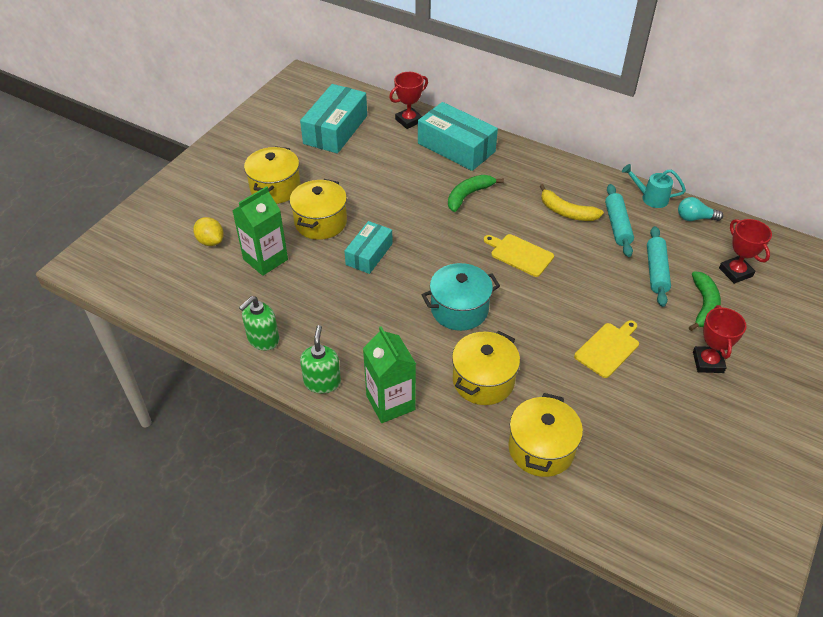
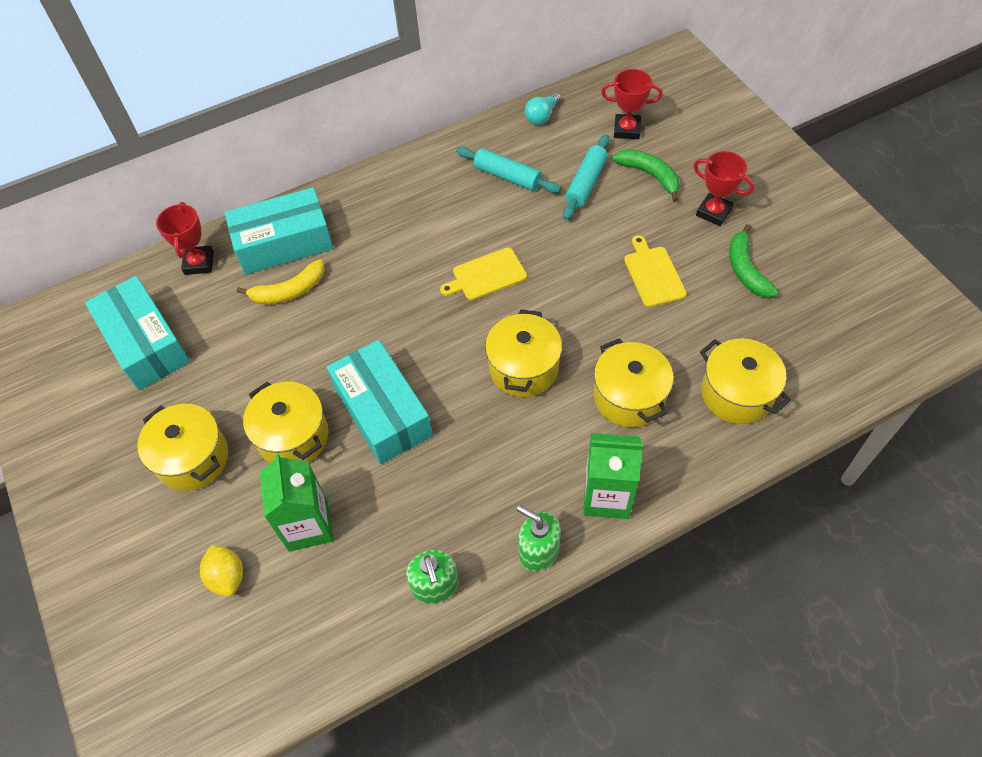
camera: 55 degrees left, 10 degrees up
yellow lemon [193,217,224,246] -> yellow lemon turned 75 degrees clockwise [200,545,243,596]
turquoise box [344,221,393,274] -> turquoise box [327,340,433,464], size x1.63
turquoise pot [421,263,500,331] -> yellow pot [485,309,562,397]
green banana [448,175,504,212] -> green banana moved to [729,224,778,298]
yellow banana [540,184,604,221] -> yellow banana moved to [237,259,325,304]
turquoise watering can [622,164,686,208] -> none
turquoise rolling pin [647,226,671,307] -> turquoise rolling pin turned 75 degrees clockwise [563,135,609,220]

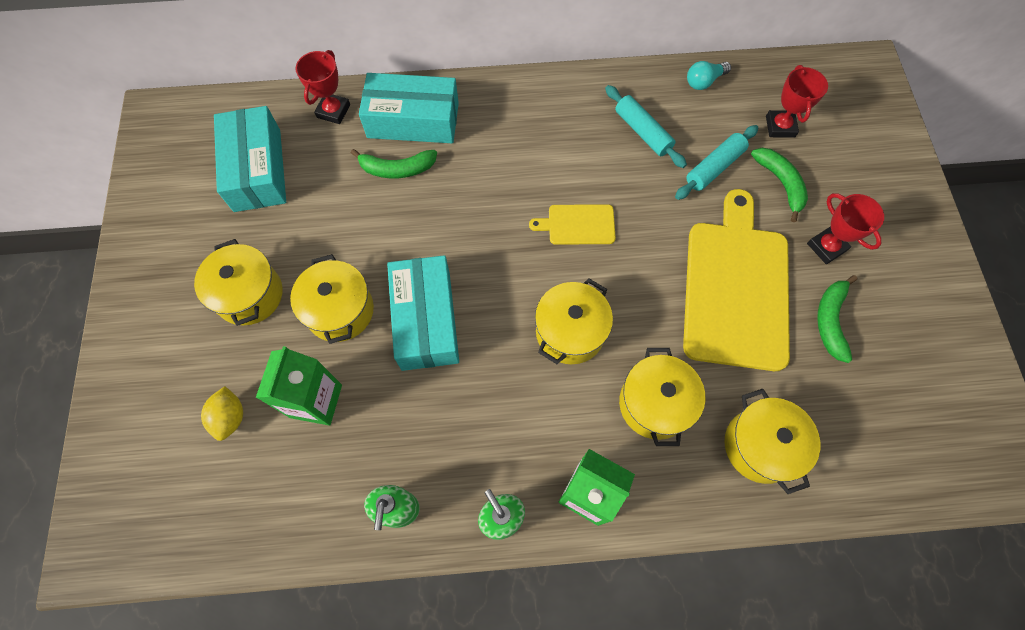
camera: 20 degrees right, 10 degrees up
yellow banana [237,259,325,304] -> green banana [351,149,437,178]
red trophy [601,69,662,139] -> red trophy turned 60 degrees clockwise [766,65,828,138]
yellow cutting board [624,235,687,307] -> yellow cutting board [683,189,790,371], size x2.19

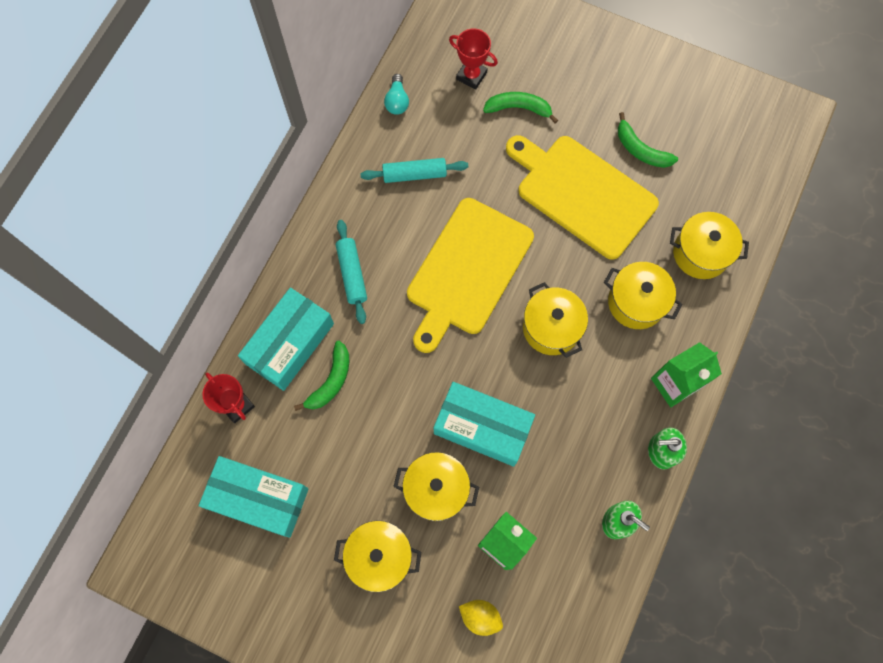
camera: 60 degrees left, 5 degrees up
yellow cutting board [529,204,616,245] -> yellow cutting board [407,198,534,353], size x2.19
turquoise rolling pin [675,125,758,200] -> turquoise rolling pin moved to [336,220,367,324]
red trophy [807,193,884,264] -> none

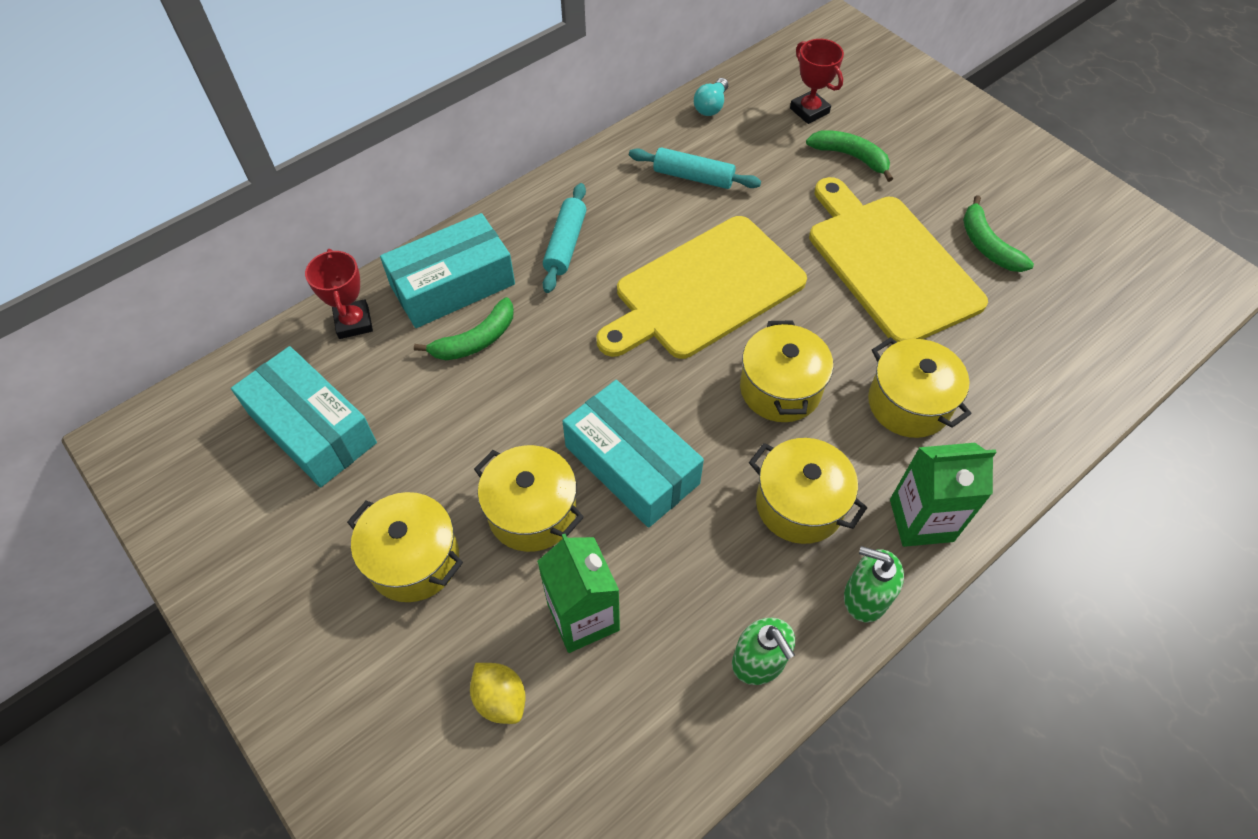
camera: 25 degrees right, 15 degrees down
yellow pot [670,212,749,279] -> yellow pot moved to [749,438,867,544]

